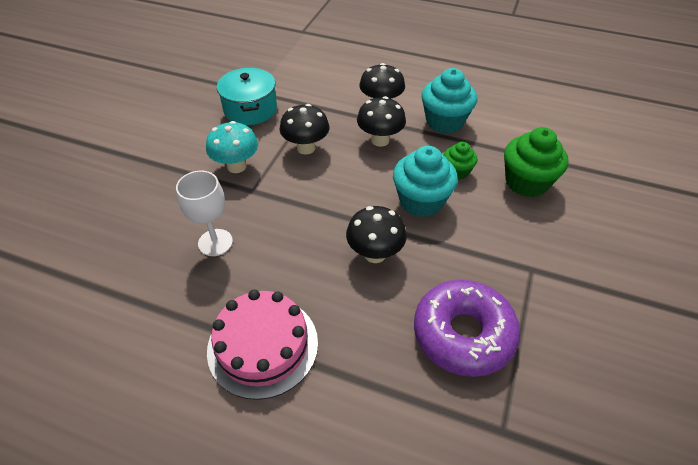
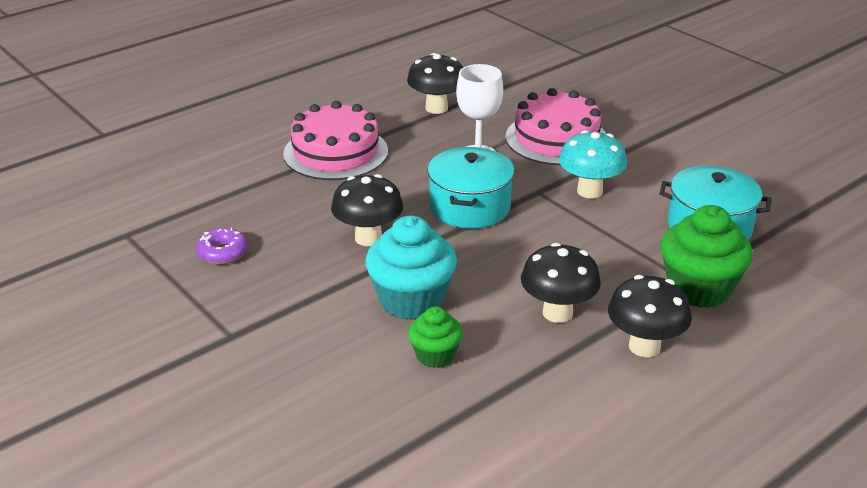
camera: 120 degrees right, 15 degrees down
black mushroom [280,104,329,155] -> black mushroom moved to [407,53,463,114]
purple donut [414,280,520,377] -> purple donut [196,228,248,264], size x0.45
turquoise cupcake [421,68,477,134] -> none
green cupcake [504,127,568,197] -> green cupcake moved to [661,205,753,308]
none -> turquoise pot [427,147,515,229]
none -> pink cake [505,88,606,165]

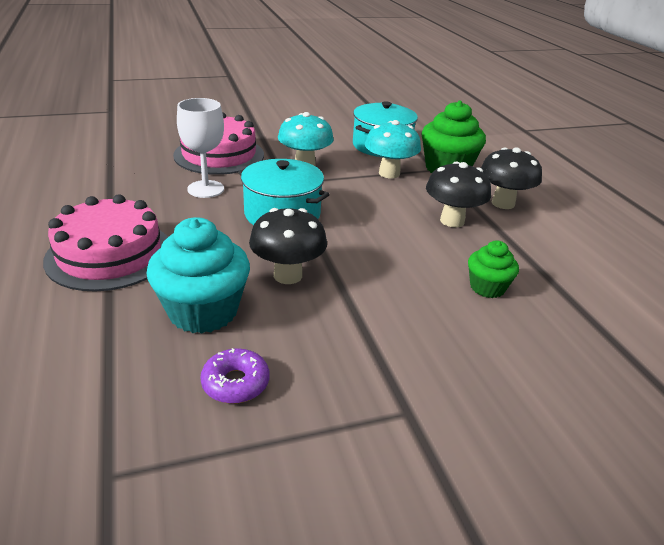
camera: 70 degrees left, 0 degrees up
turquoise cupcake [366,215,457,320] -> turquoise cupcake moved to [146,217,250,334]
black mushroom [407,53,463,114] -> none
none -> turquoise mushroom [365,120,421,178]

